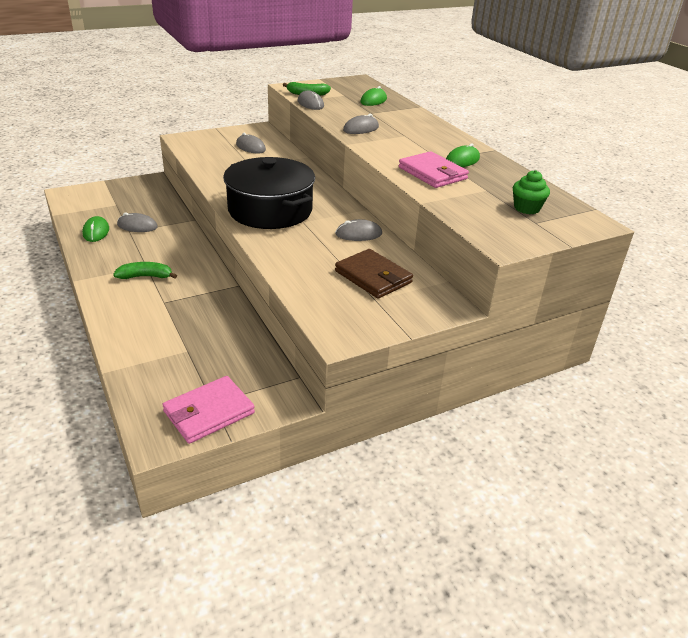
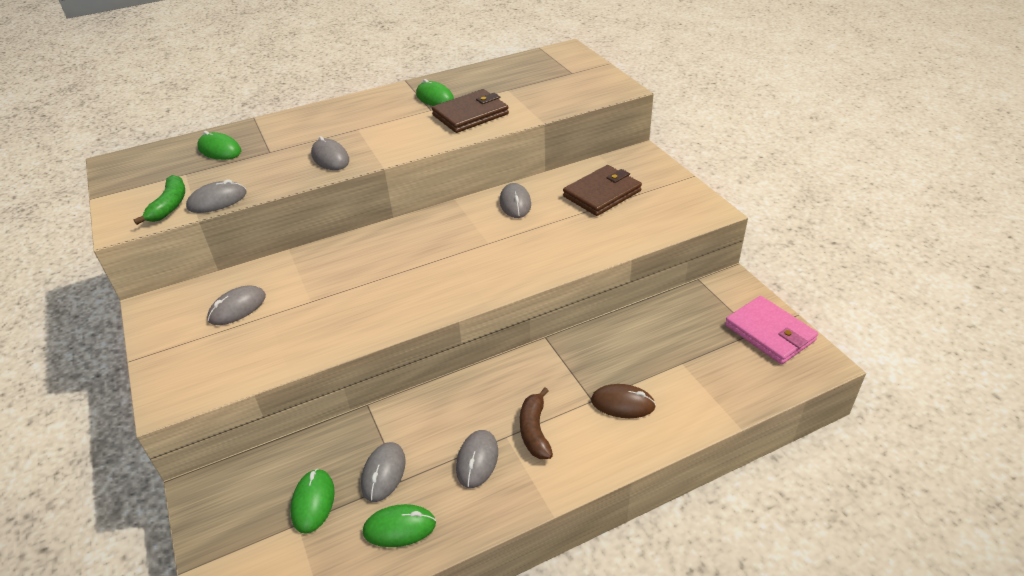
camera: 85 degrees left, 5 degrees up
green banana [113,262,177,279] -> brown banana [520,388,553,459]
black pot [223,157,315,229] -> none
pink wallet [399,151,469,188] -> brown wallet [432,89,509,133]
green cupcake [513,170,550,214] -> none
none -> green mouse [290,469,335,534]
none -> grey mouse [456,430,498,488]
none -> brown mouse [591,384,656,418]

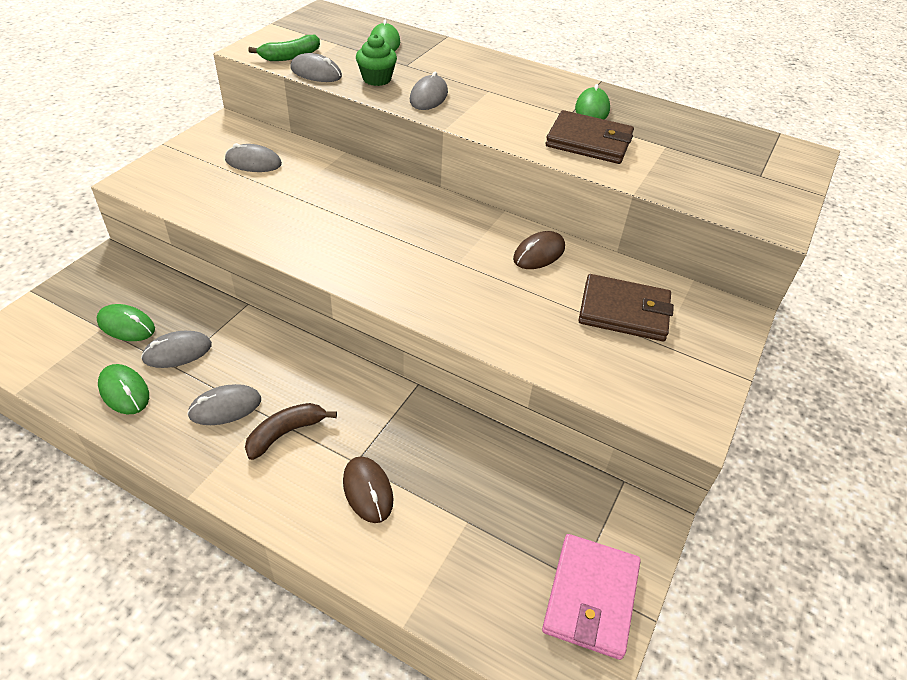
camera: 50 degrees right, 5 degrees up
green mouse [290,469,335,534] -> green mouse turned 60 degrees clockwise [97,304,155,341]
grey mouse [500,183,531,218] -> brown mouse [513,231,565,269]
none -> green cupcake [356,34,397,86]

